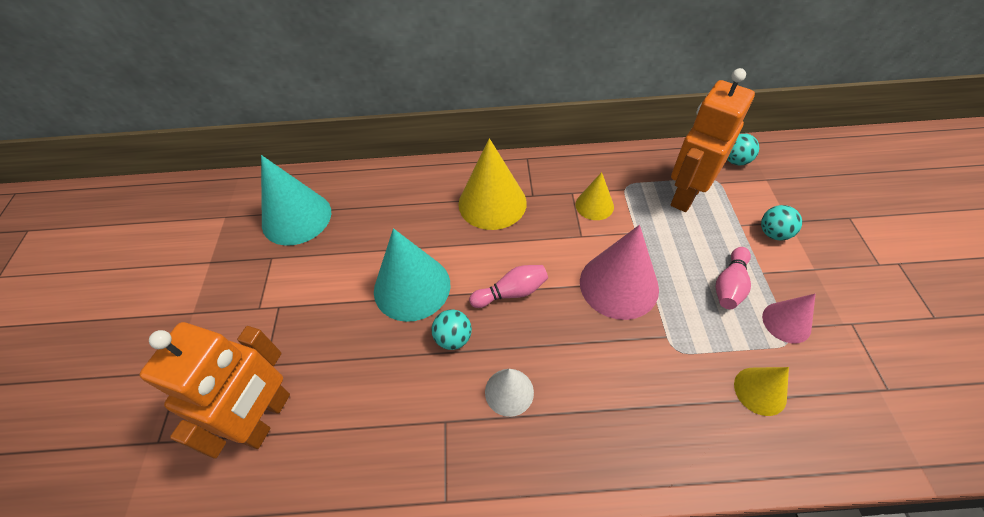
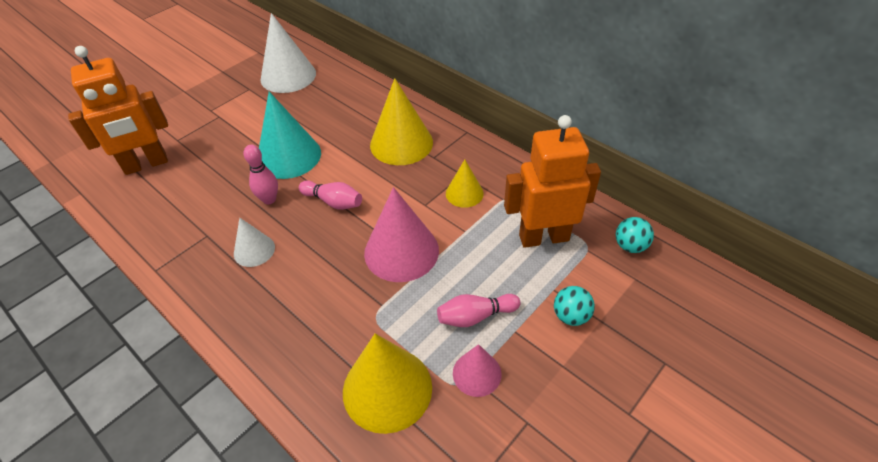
camera: 45 degrees right, 5 degrees down
turquoise cone [261,155,331,246] -> white cone [260,13,316,93]
turquoise ball [431,310,472,350] -> pink bowling pin [244,145,278,204]
yellow cone [734,367,789,416] -> yellow cone [343,334,432,434], size x1.81

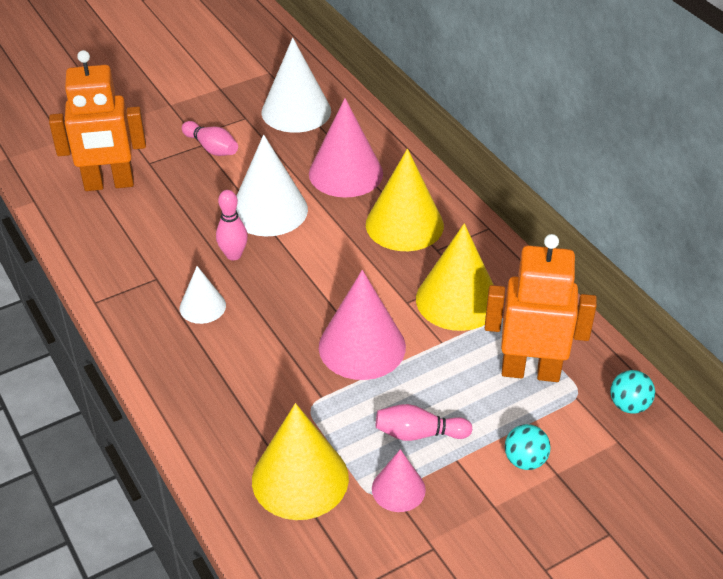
camera: 15 degrees right, 5 degrees down
turquoise cone [259,92,321,179] -> white cone [236,135,308,236]
pink bowling pin [299,180,362,210] -> pink bowling pin moved to [182,121,238,156]
yellow cone [446,160,484,208] -> yellow cone [416,223,493,331], size x1.81
none -> pink cone [309,98,383,198]

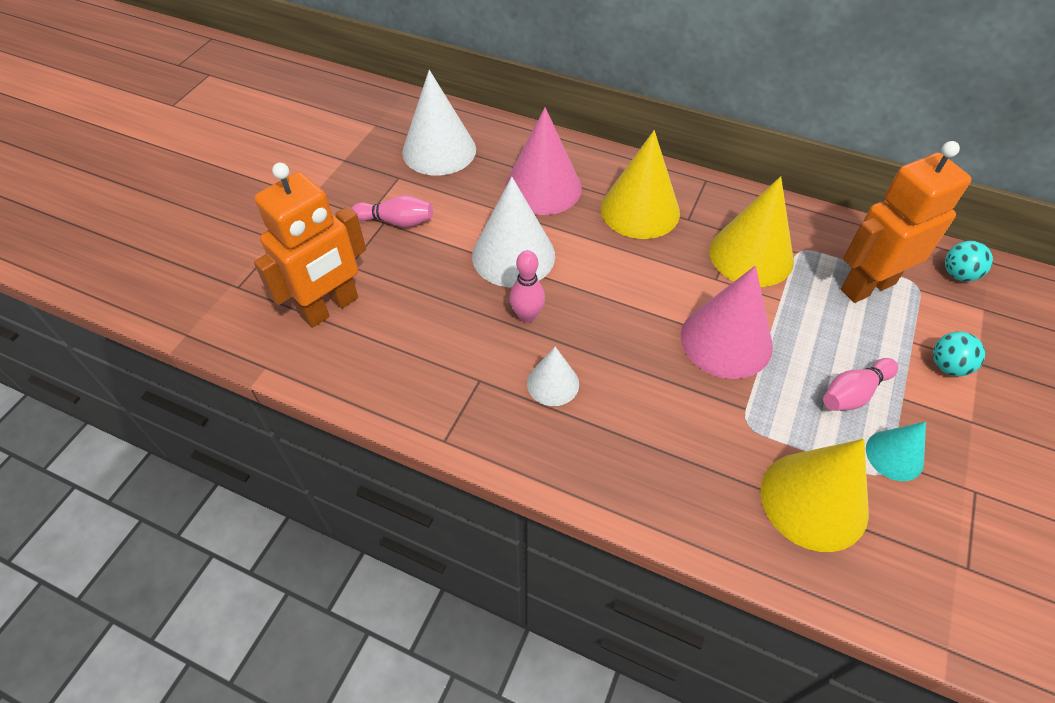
camera: 35 degrees left, 10 degrees up
pink cone [372,449,426,512] -> turquoise cone [866,421,926,481]

